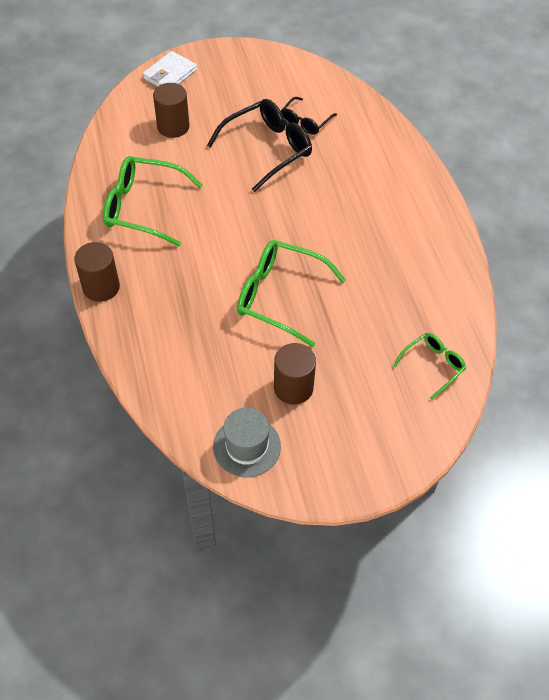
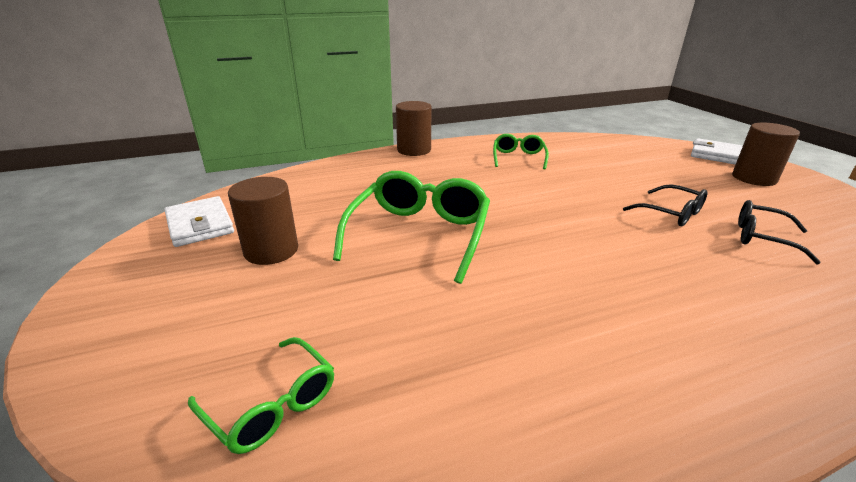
camera: 85 degrees right, 25 degrees down
green glasses [103,156,203,246] -> green glasses [493,134,549,169], size x0.56
brown cylinder [153,83,190,138] -> brown cylinder moved to [732,123,800,186]
black glasses [207,99,312,192] -> black glasses [623,184,708,226], size x0.56
grey hat [213,408,281,477] -> white wallet [165,196,234,247]

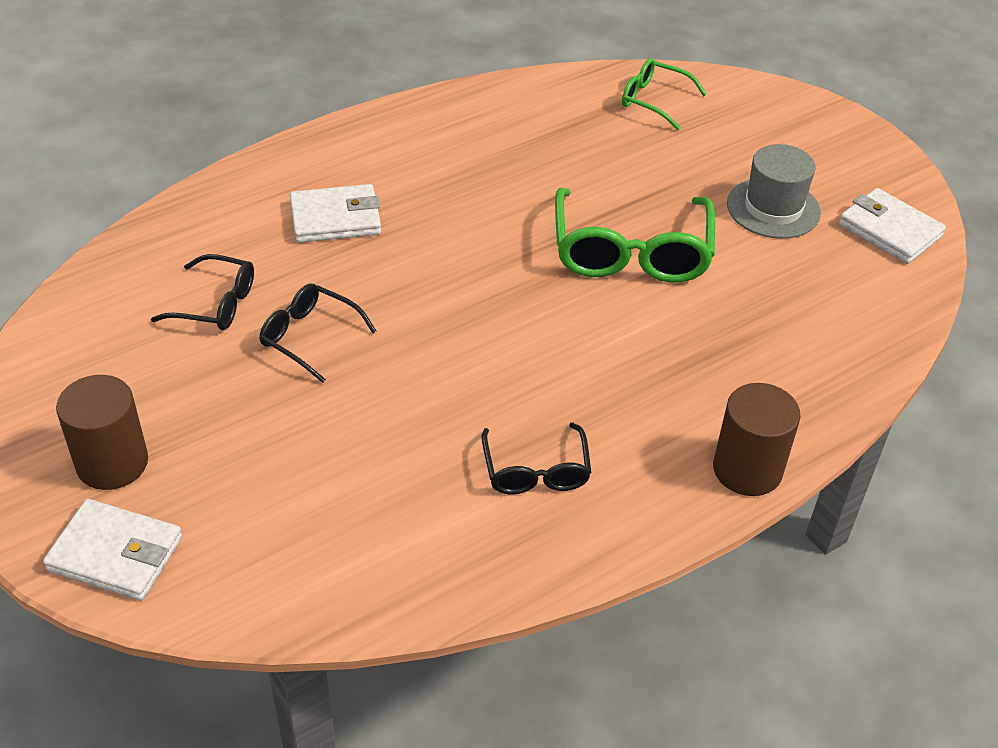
camera: 165 degrees right, 15 degrees up
brown cylinder [228,177,298,265] -> grey hat [727,144,821,239]
green glasses [493,134,549,169] -> black glasses [482,423,591,494]
none -> white wallet [290,184,381,243]

